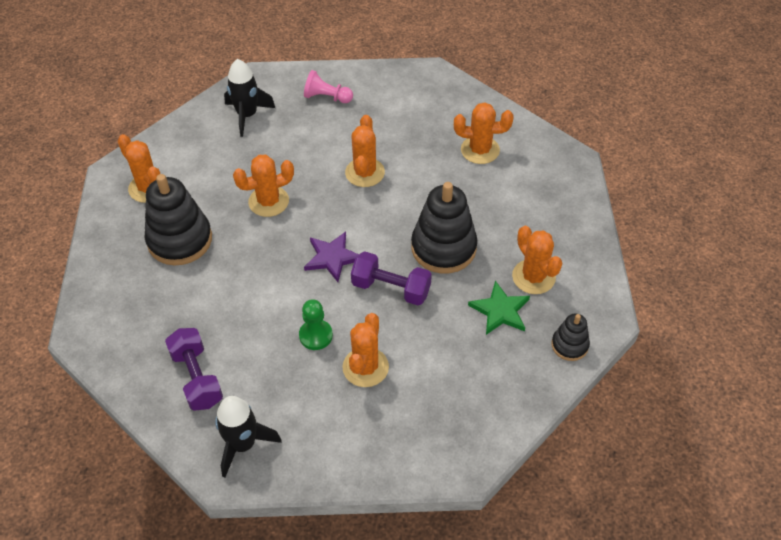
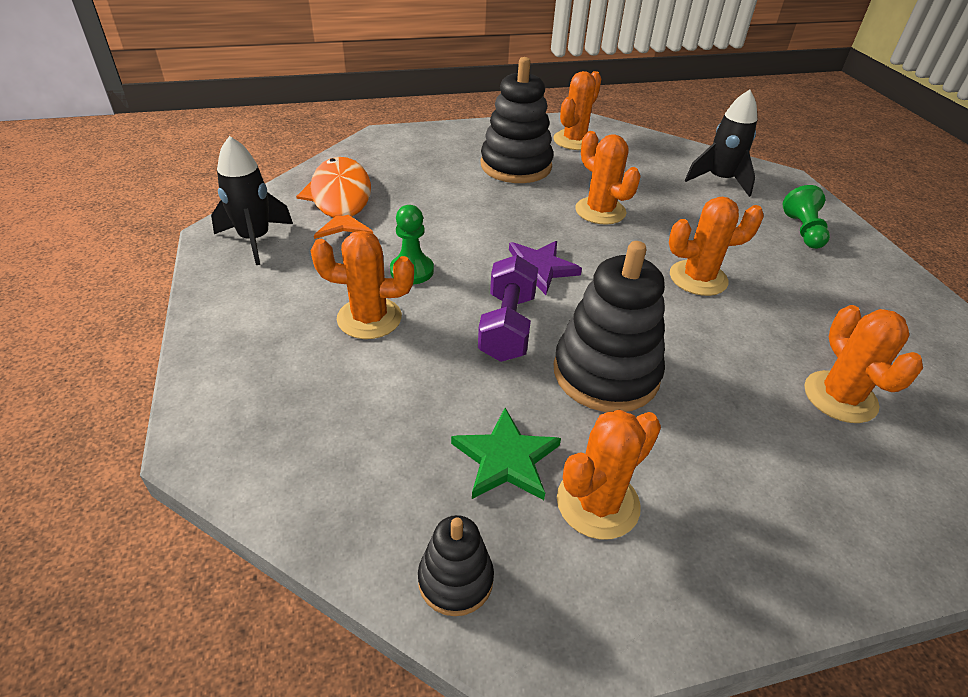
camera: 75 degrees right, 10 degrees down
purple dumbbell [165,328,223,411] -> orange fish [296,157,373,239]
pink pawn [304,70,353,103] -> green pawn [783,185,830,249]

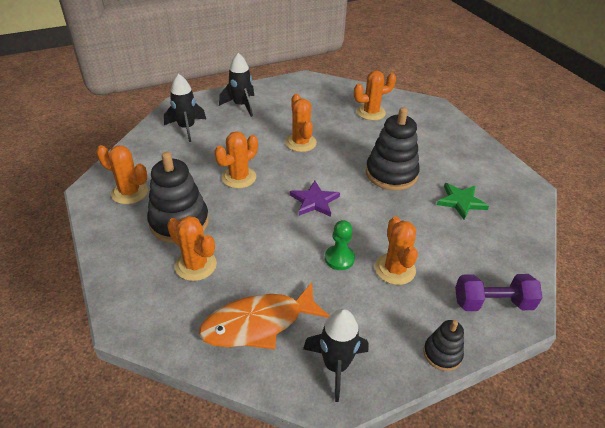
camera: 100 degrees left, 0 degrees up
black stacking toy [418,515,494,616] -> black stacking toy moved to [423,320,464,371]
purple dumbbell [478,255,538,362] -> purple dumbbell moved to [455,274,542,311]
orange cactus [557,410,661,540] -> orange cactus moved to [167,216,217,281]
green pawn [783,185,830,249] -> black rocket [219,53,254,117]

